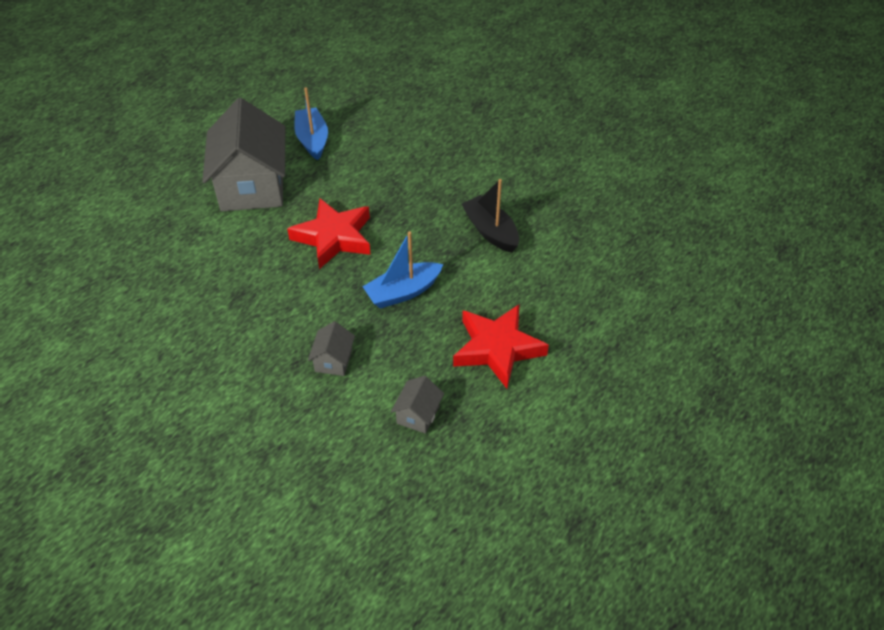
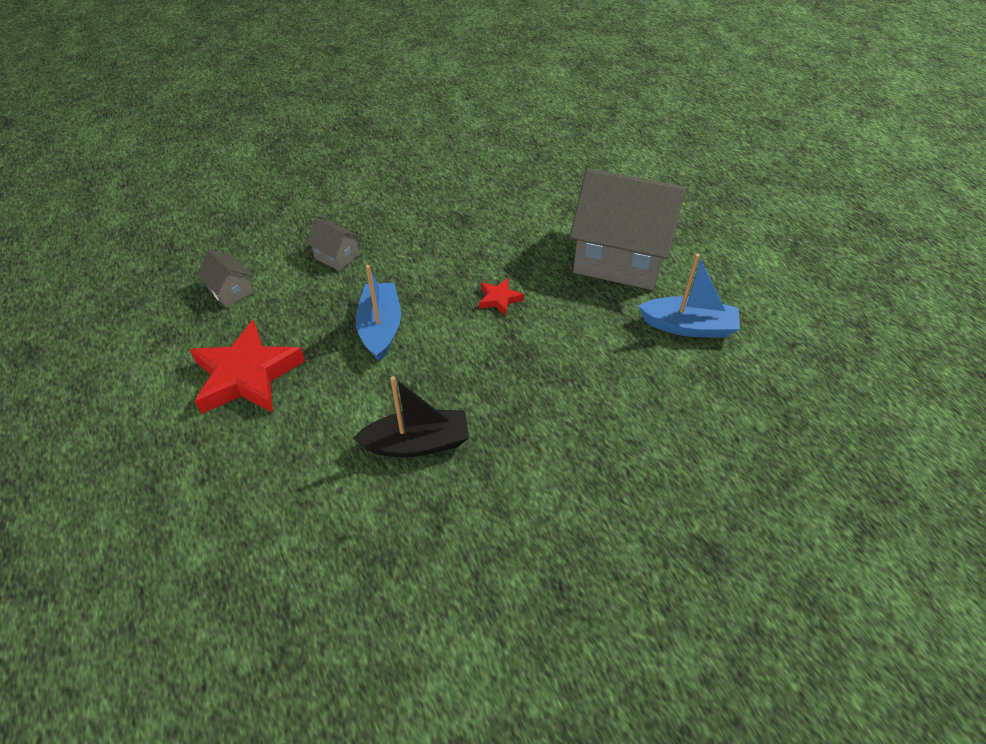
camera: 115 degrees right, 0 degrees up
red star [287,199,371,269] -> red star [479,278,524,316], size x0.46

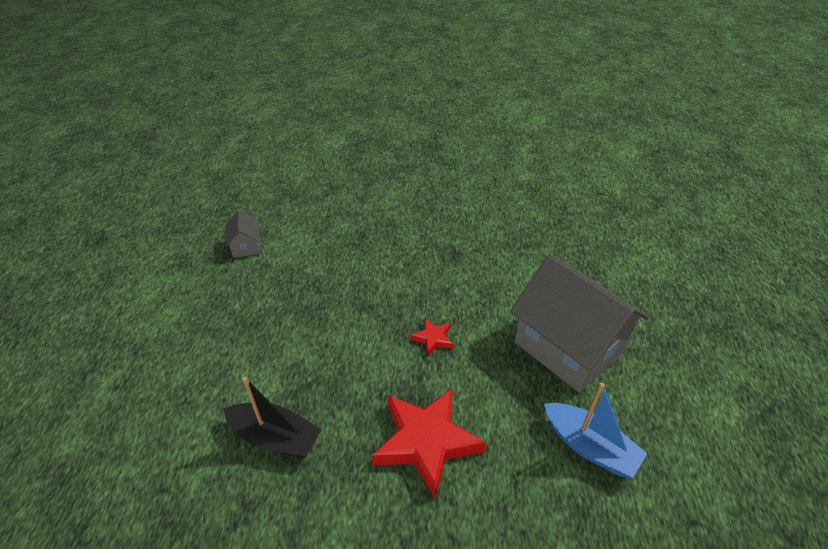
camera: 30 degrees right, 5 degrees down
red star [190,320,305,414] -> red star moved to [371,388,486,498]
grey house [306,218,361,271] -> none
blue boat [355,265,401,361] -> none

